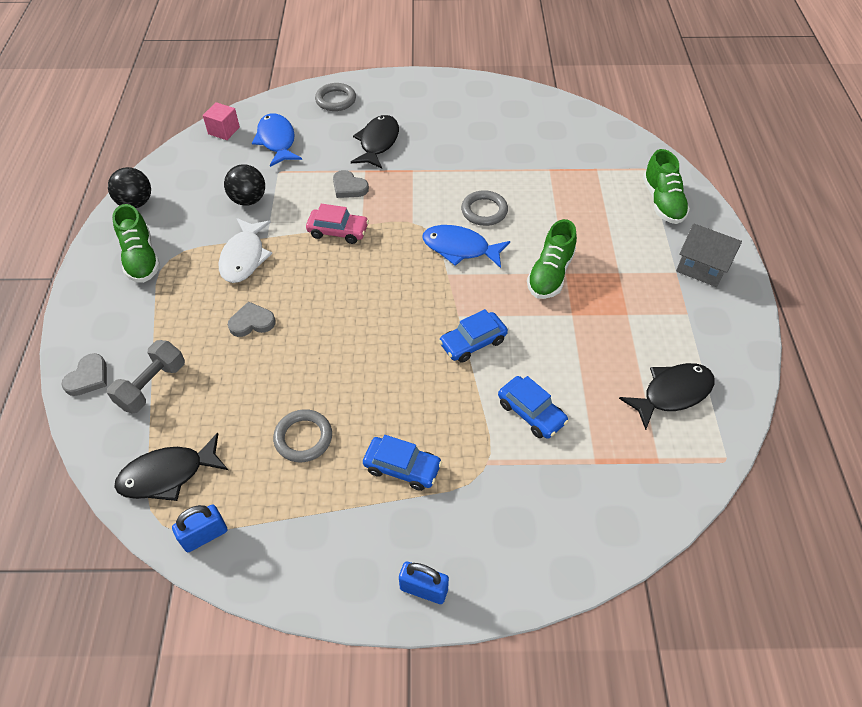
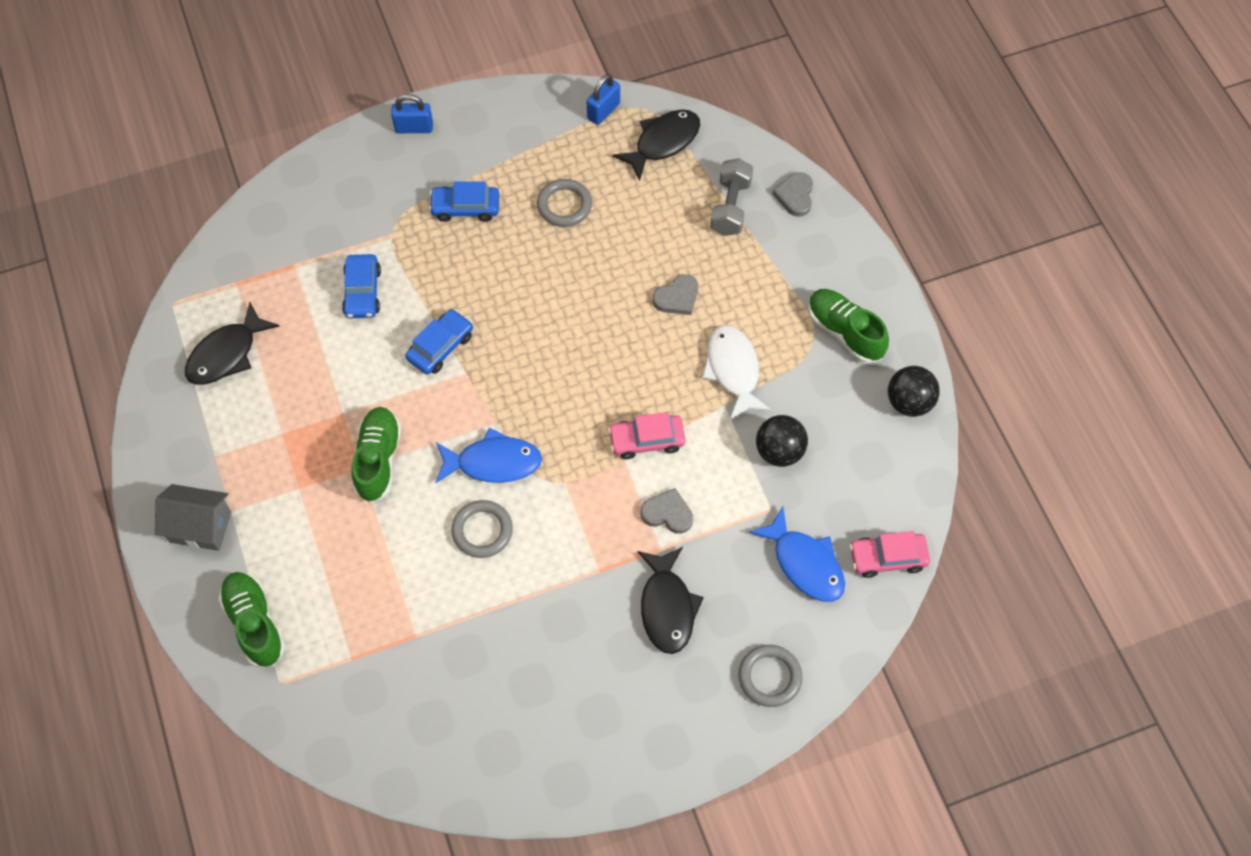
camera: 160 degrees right, 10 degrees up
pink cube [203,102,240,140] -> pink car [850,531,930,578]
blue car [498,376,568,439] -> blue car turned 120 degrees counterclockwise [342,254,381,318]

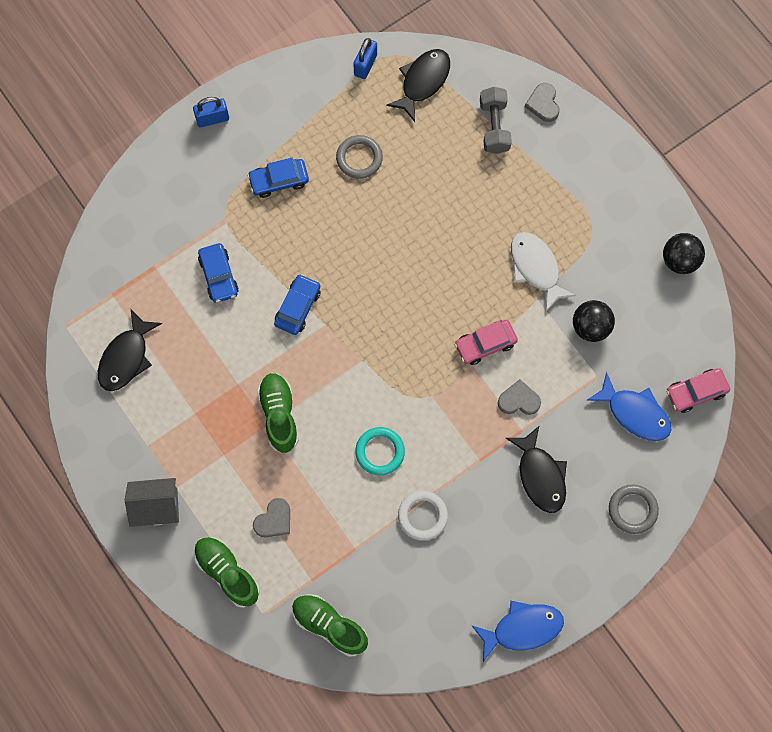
camera: 15 degrees left, 10 degrees up
blue fish [435,428,542,483] -> blue fish moved to [471,601,564,662]
grey ring [451,500,513,558] -> turquoise ring [355,427,405,475]
grey heart [653,274,698,315] -> grey heart moved to [253,498,290,537]
green shoe [808,289,889,363] -> green shoe moved to [292,594,368,657]
none -> white ring [398,491,448,540]

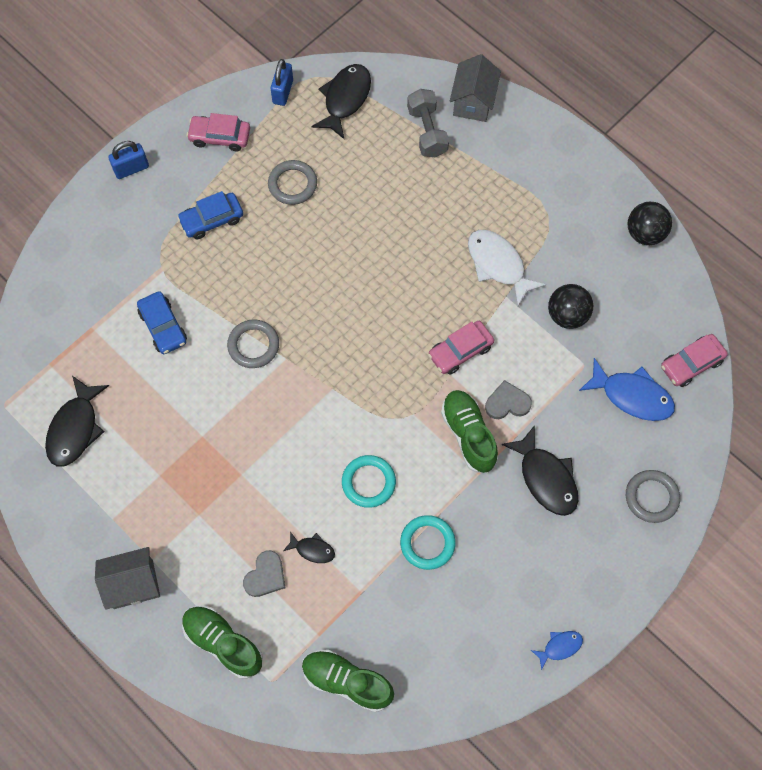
camera: 10 degrees left, 5 degrees down
green shoe [257,373,299,453] -> green shoe moved to [441,390,498,473]
blue car [274,274,320,335] -> grey ring [227,319,279,368]
white ring [398,491,448,540] -> turquoise ring [400,515,456,570]
blue fish [471,601,564,662] -> blue fish [531,631,583,670], size x0.52
grey heart [525,83,560,122] -> grey house [450,54,501,122]
none -> pink car [187,113,250,151]
none -> black fish [283,532,335,563]

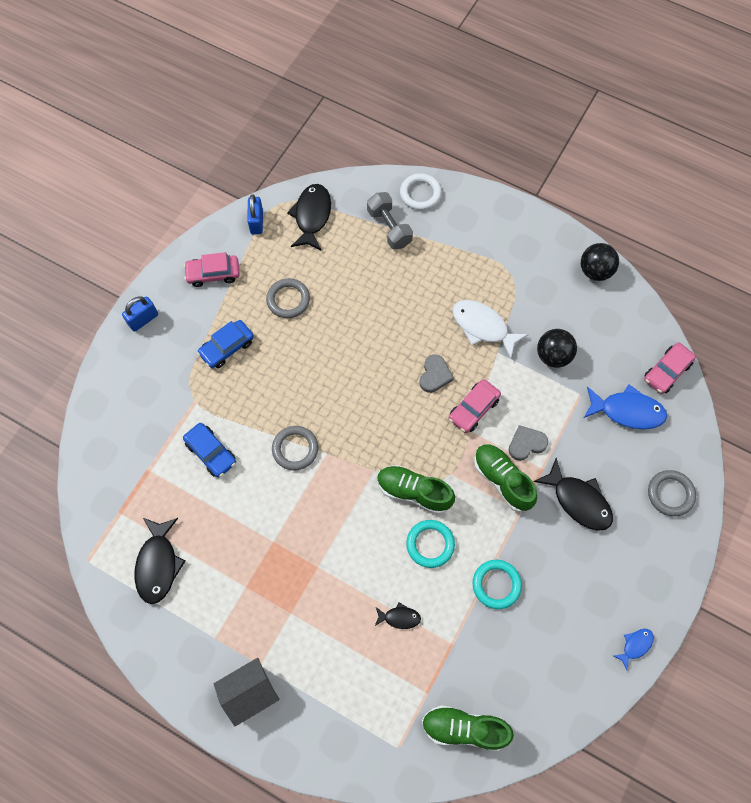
camera: 15 degrees left, 0 degrees up
green shoe [182,606,263,679] -> green shoe moved to [377,465,455,514]
grey heart [243,550,285,597] -> grey heart moved to [419,354,454,393]
grey house [450,54,501,122] -> white ring [400,173,442,210]

